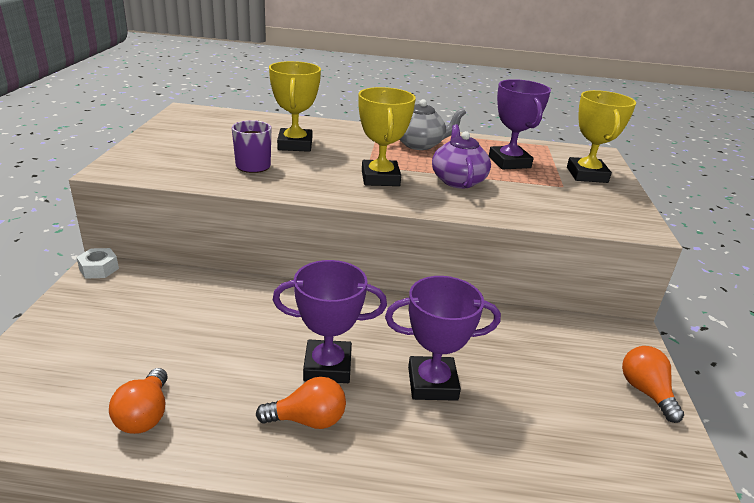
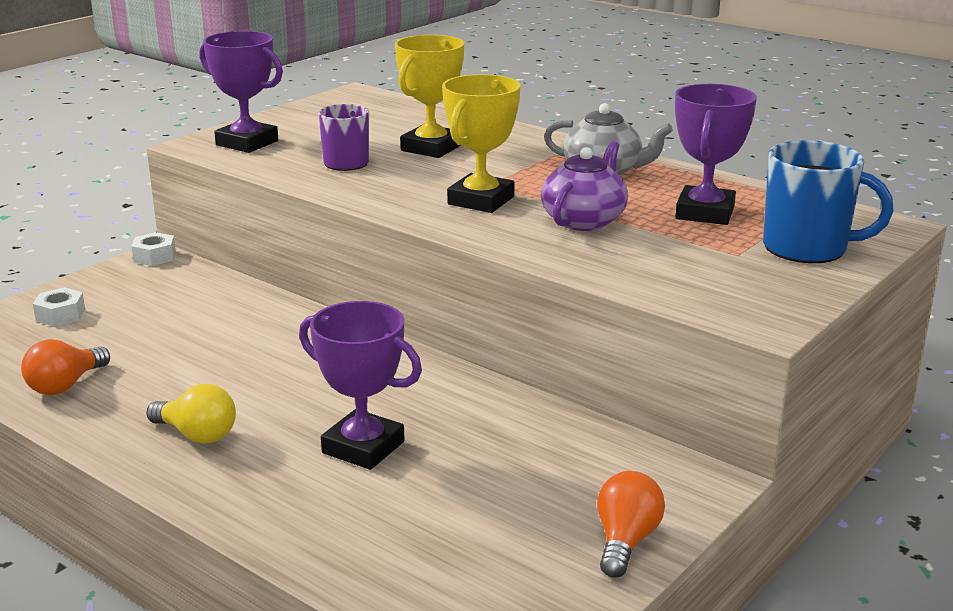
camera: 35 degrees right, 5 degrees down
orange light bulb [256,377,346,429] -> yellow light bulb [146,384,236,443]
purple trophy [273,260,387,383] -> purple trophy moved to [199,31,283,153]
yellow trophy [567,90,636,183] -> blue mug [763,140,893,263]
none -> white nut [33,287,85,327]

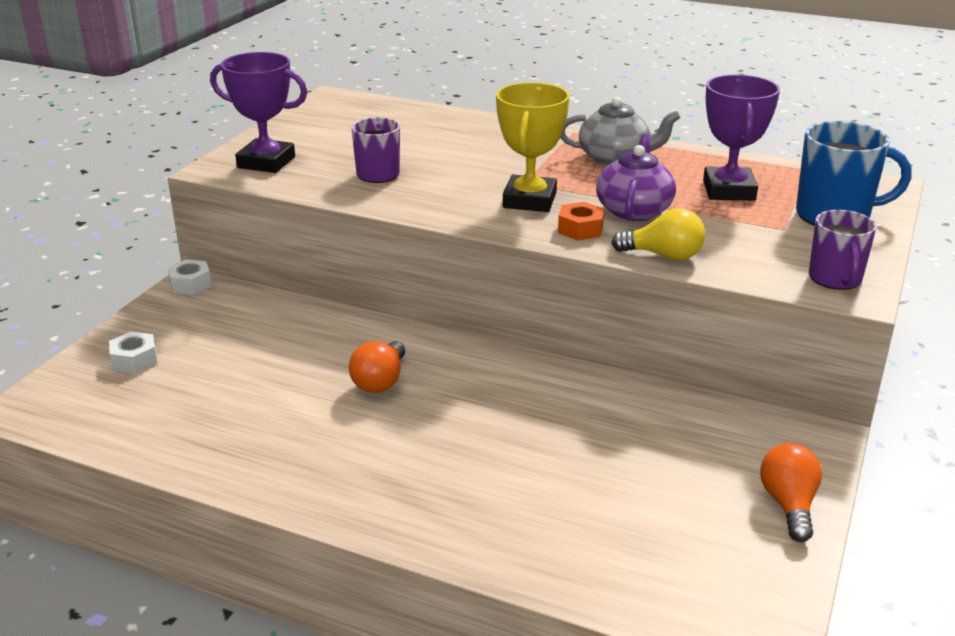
camera: 15 degrees left, 5 degrees up
orange light bulb [21,339,110,395] -> orange light bulb moved to [349,341,405,393]
yellow light bulb [146,384,236,443] -> yellow light bulb moved to [611,208,705,261]
purple trophy [299,301,422,470] -> none
yellow trophy [395,35,464,158] -> none
none -> orange nut [558,202,604,241]
none -> purple mug [809,210,877,290]

